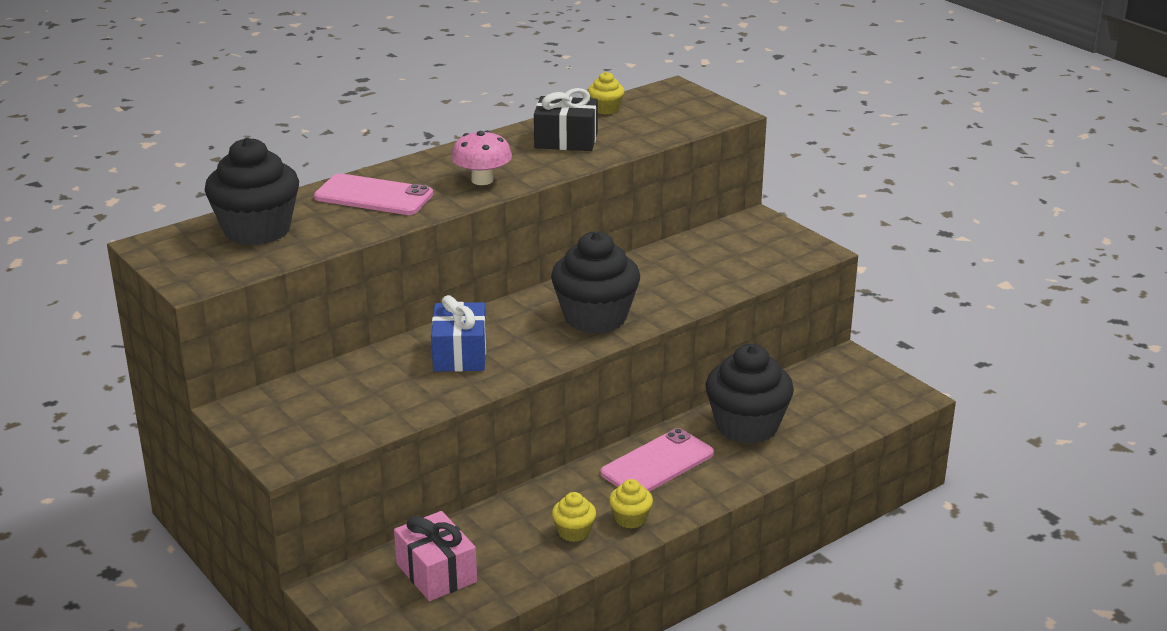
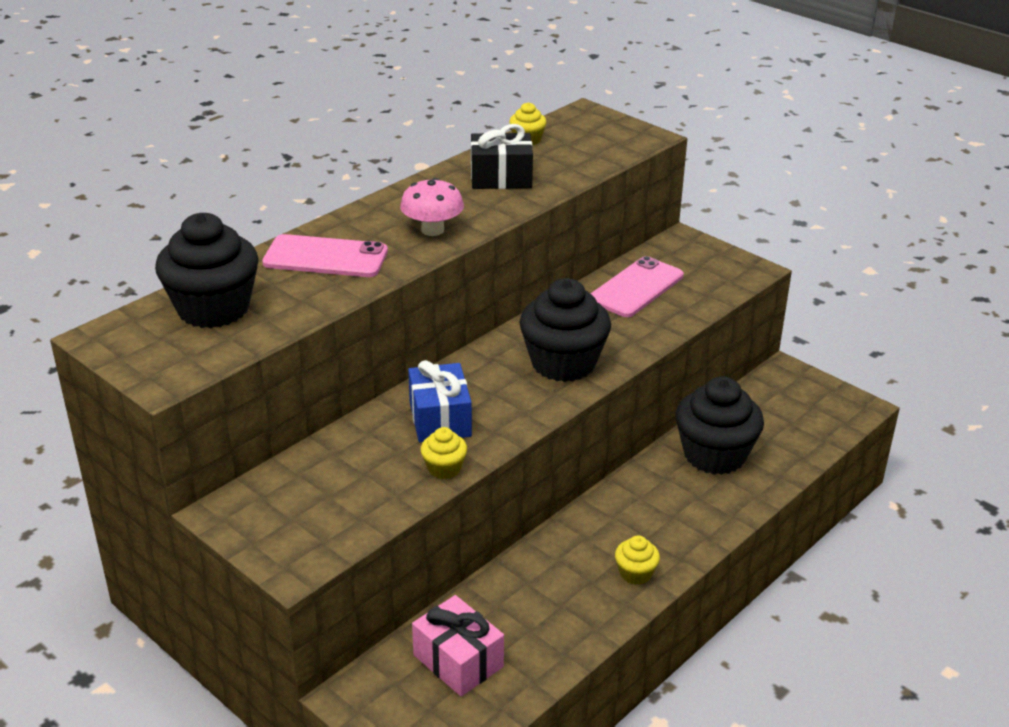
camera: 10 degrees left, 5 degrees up
yellow cupcake [552,492,596,542] -> yellow cupcake moved to [421,427,467,479]
pink phone [600,428,714,492] -> pink phone moved to [590,256,684,317]

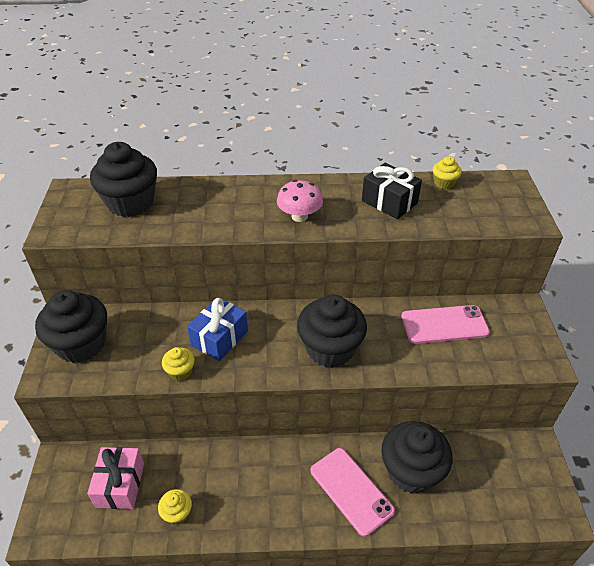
camera: 45 degrees right, 10 degrees up
pink phone [262,234,388,277] -> pink phone moved to [311,448,395,537]
yellow cupcake [615,535,660,585] -> yellow cupcake moved to [158,489,192,525]
none -> black cupcake [35,290,107,363]

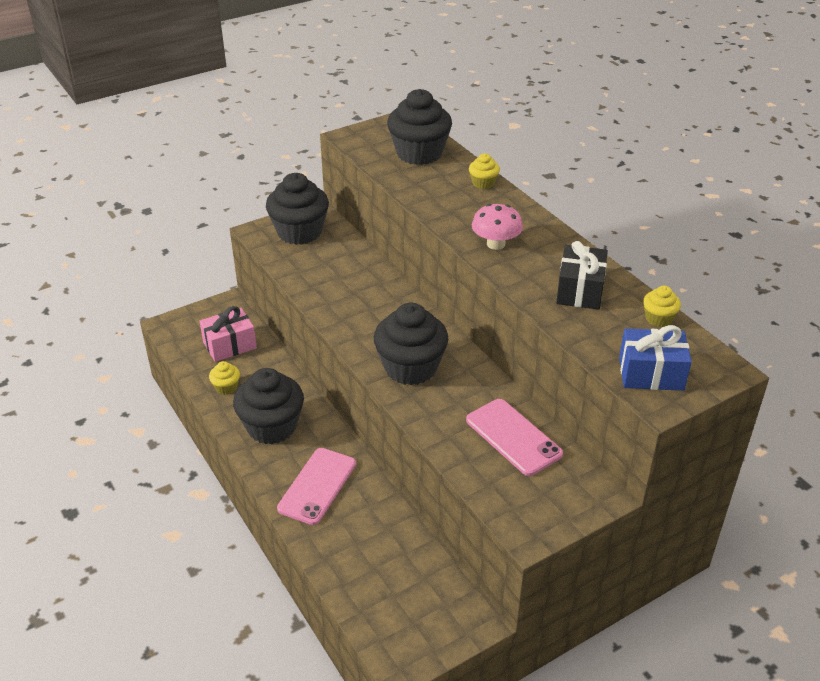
camera: 60 degrees right, 5 degrees down
yellow cupcake [162,347,195,381] -> yellow cupcake moved to [469,153,500,189]
blue gift [187,297,248,361] -> blue gift moved to [619,325,692,391]
black cupcake [381,421,453,494] -> black cupcake moved to [233,368,304,444]

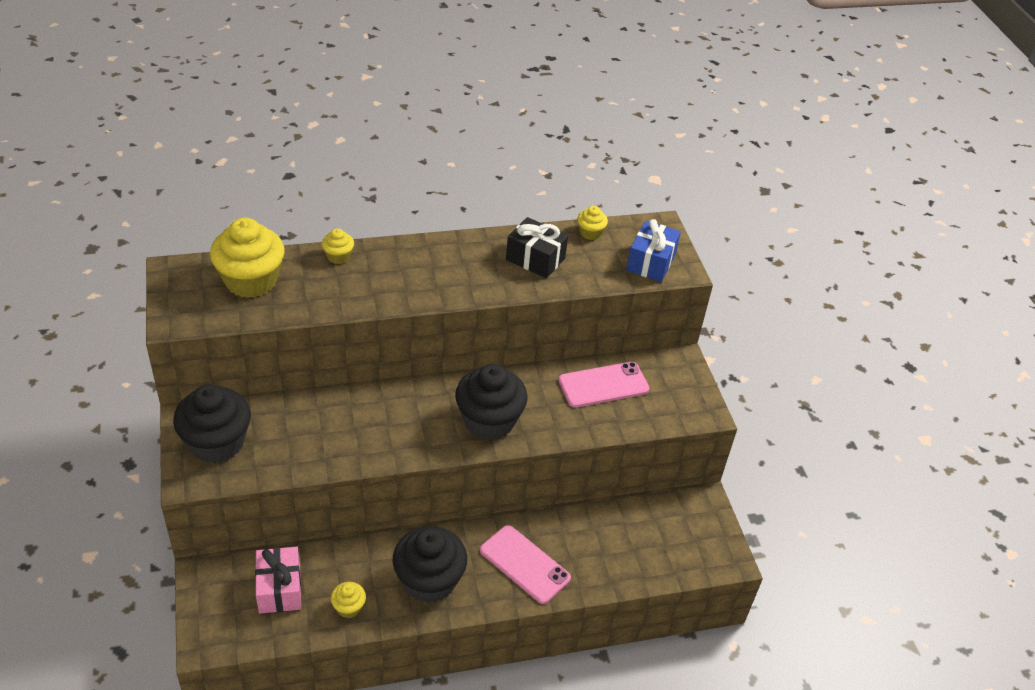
camera: 75 degrees left, 5 degrees up
black cupcake [387,89,452,165] -> yellow cupcake [210,218,284,298]
pink mushroom [472,204,523,250] -> none

